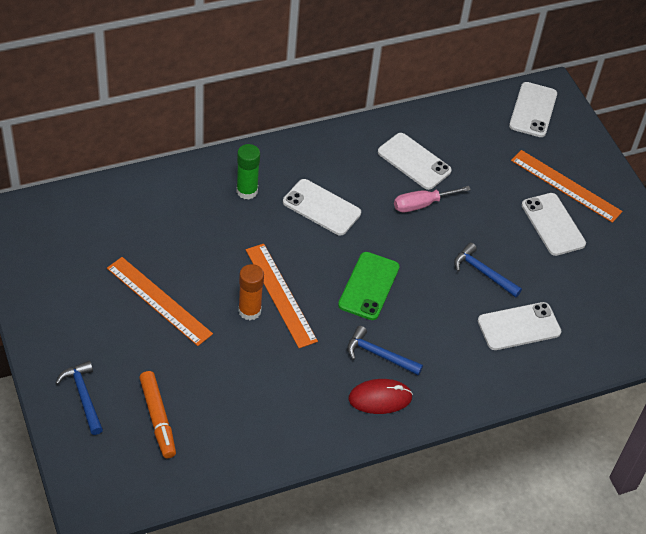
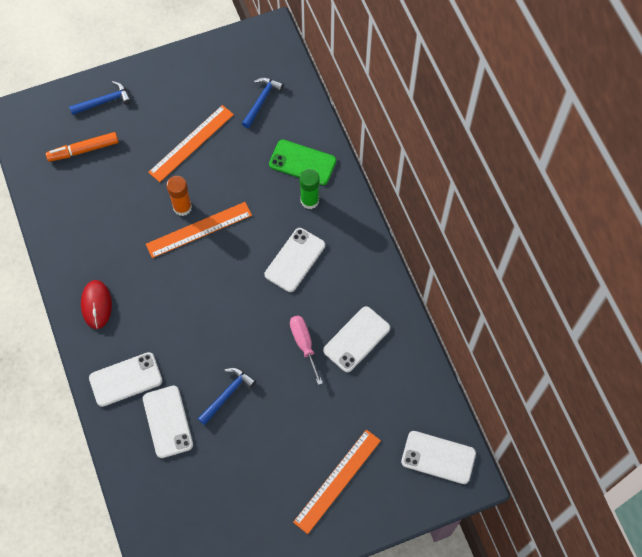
camera: 95 degrees right, 15 degrees up
green phone [338,252,399,320] -> green phone moved to [269,140,336,185]
blue hammer [347,326,423,375] -> blue hammer moved to [242,77,284,128]
white phone [522,193,586,256] -> white phone moved to [89,352,162,407]

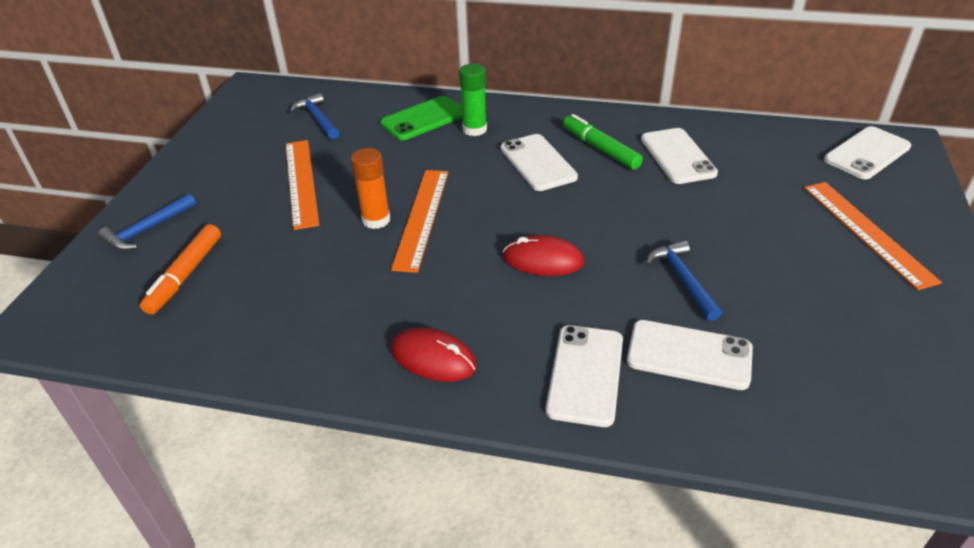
camera: 55 degrees left, 25 degrees down
blue hammer [69,81,131,115] -> blue hammer turned 150 degrees counterclockwise [98,193,196,251]
pink screwdriver [290,316,323,385] -> none
none -> red mouse [503,235,584,276]
none -> green marker [563,114,643,170]

